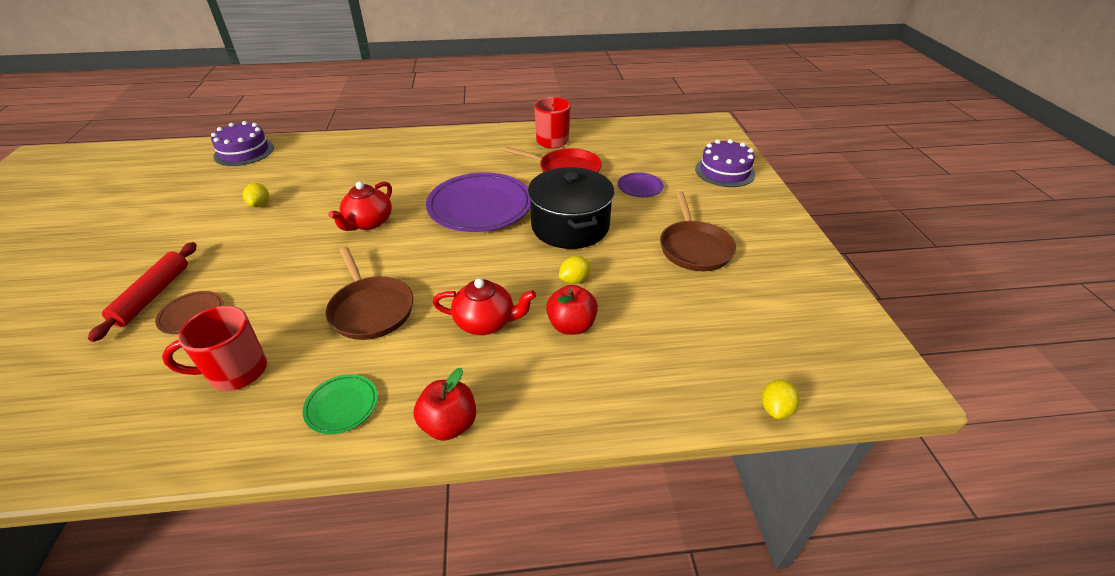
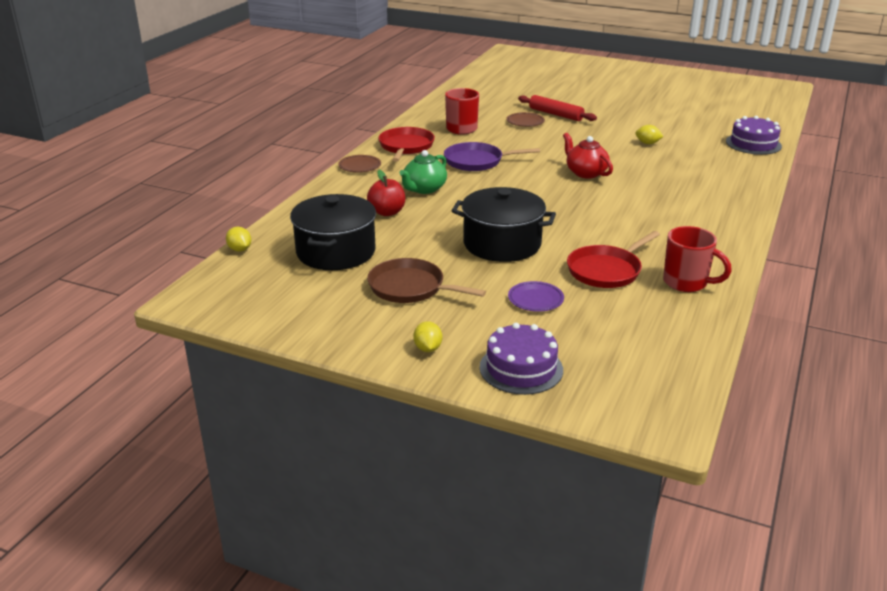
camera: 120 degrees right, 10 degrees down
green plate [303,374,378,434] -> red pan [378,127,435,162]
brown pan [326,247,413,340] -> purple pan [444,142,540,171]
red apple [413,368,476,441] -> brown plate [338,155,381,173]
purple plate [426,172,531,232] -> none
red teapot [432,278,536,335] -> green teapot [399,150,447,194]
yellow lemon [559,256,591,284] -> yellow lemon moved to [413,321,442,352]
none -> black pot [290,194,376,270]

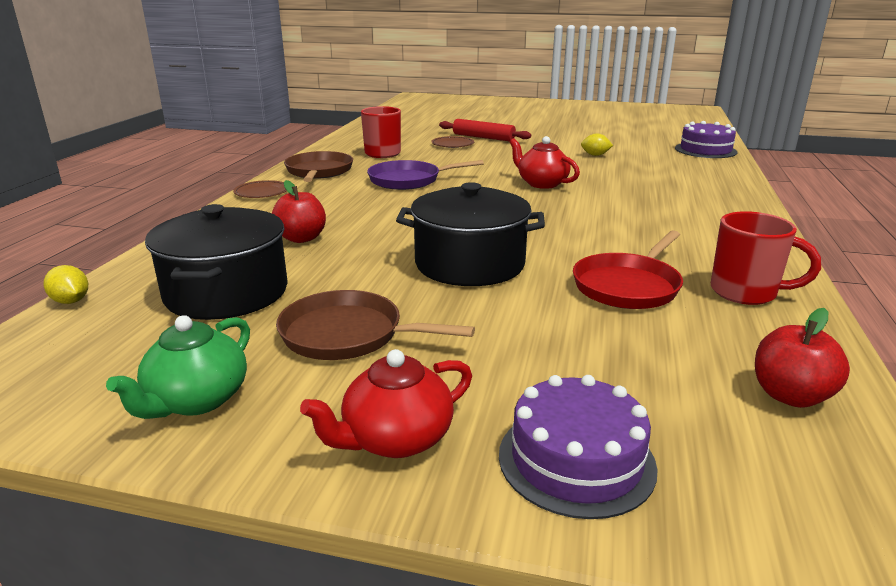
camera: 10 degrees left, 5 degrees down
red pan [378,127,435,162] -> brown pan [284,151,353,182]
green teapot [399,150,447,194] -> green teapot moved to [106,315,250,419]
yellow lemon [413,321,442,352] -> red teapot [300,349,472,458]
purple plate [508,281,564,312] -> none
none -> red apple [755,308,850,408]

